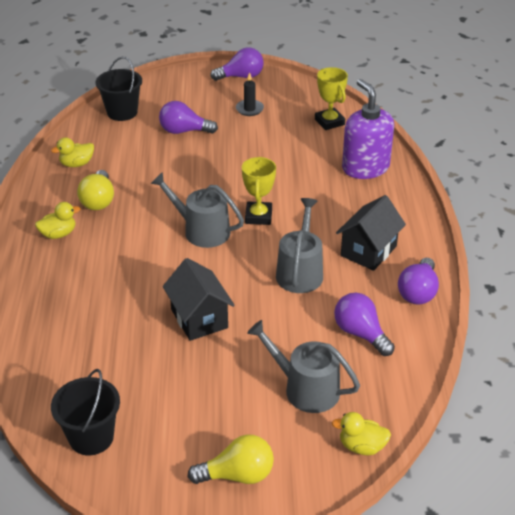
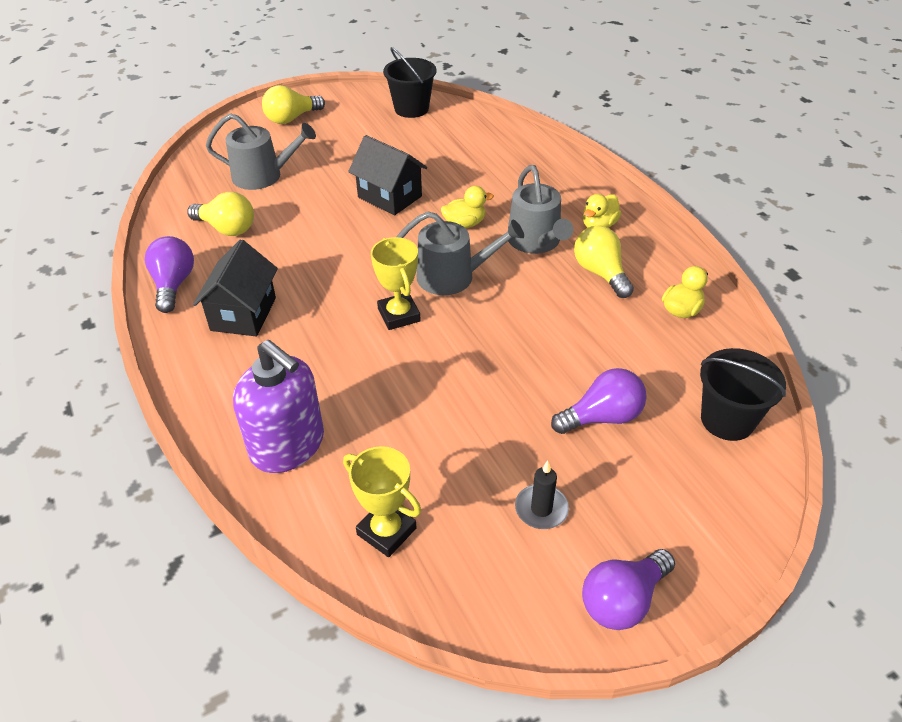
camera: 155 degrees right, 5 degrees up
grey watering can [276,198,323,293] -> grey watering can moved to [508,165,573,254]
yellow duck [332,412,391,455] -> yellow duck moved to [441,186,494,228]
purple light bulb [334,293,395,356] -> yellow light bulb [187,192,254,236]

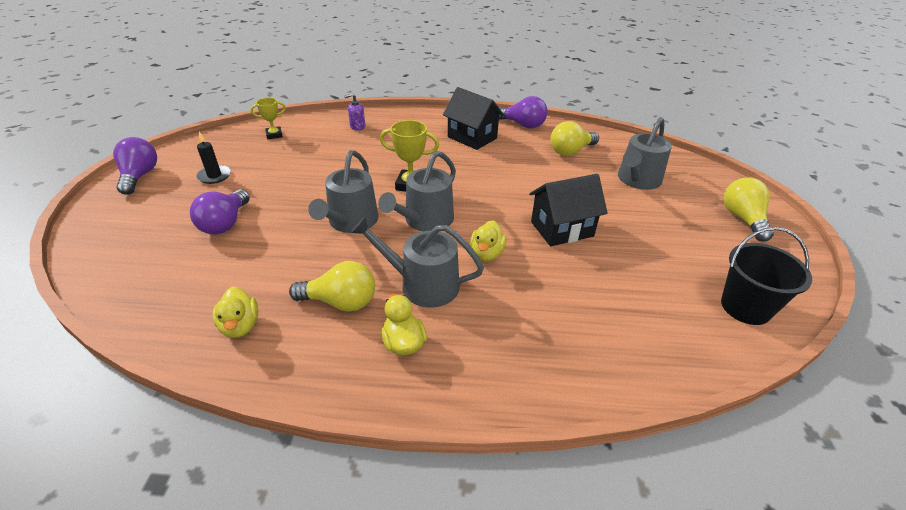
camera: 120 degrees right, 5 degrees down
purple soap dispenser [233,340,324,473] -> purple soap dispenser [344,93,365,131], size x0.42
yellow trophy [343,446,421,557] -> yellow trophy [251,98,286,139], size x0.65
black bucket [700,348,786,441] -> none
none -> grey watering can [308,150,378,233]

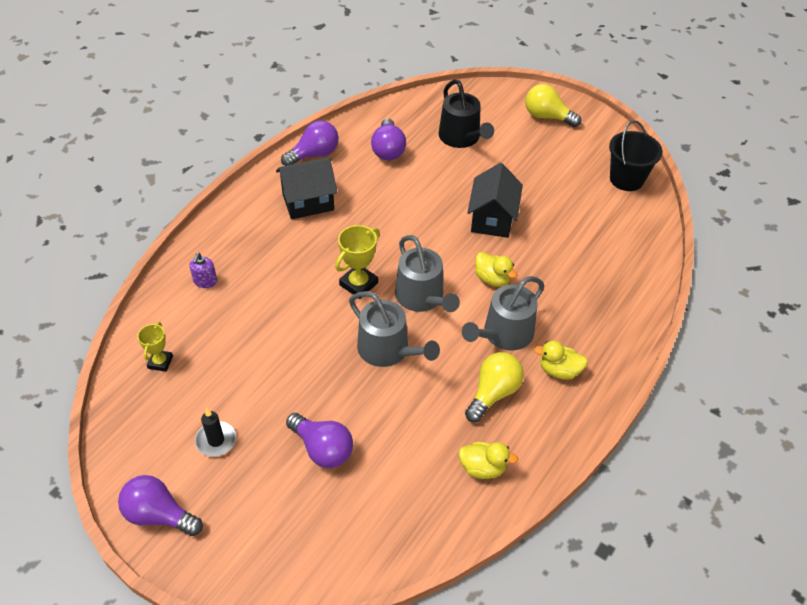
camera: 60 degrees left, 10 degrees up
yellow light bulb [550,121,599,156] -> purple light bulb [371,118,406,160]
grey watering can [618,117,672,190] -> black watering can [438,79,494,148]

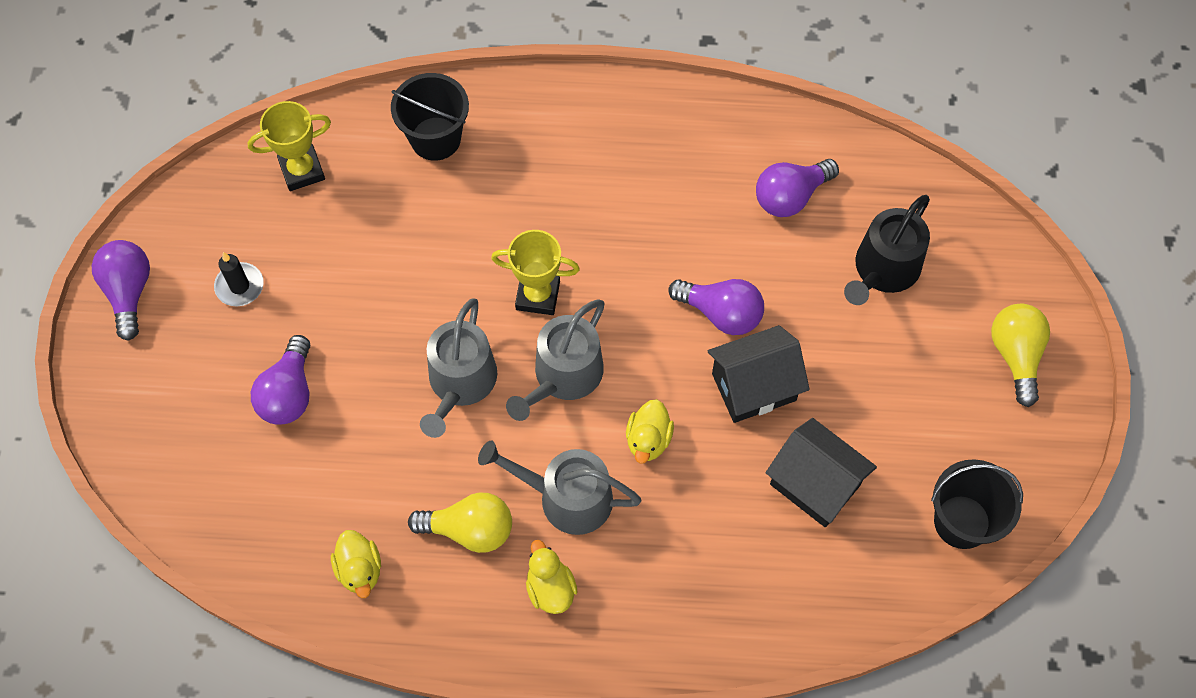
camera: 60 degrees right, 15 degrees up
yellow trophy [137,322,173,372] -> yellow trophy [248,101,331,191], size x1.53
purple soap dispenser [189,253,217,288] -> black bucket [391,73,469,161]
black house [276,157,338,219] -> black house moved to [766,418,877,527]
purple light bulb [281,120,339,166] -> purple light bulb moved to [668,279,764,335]

